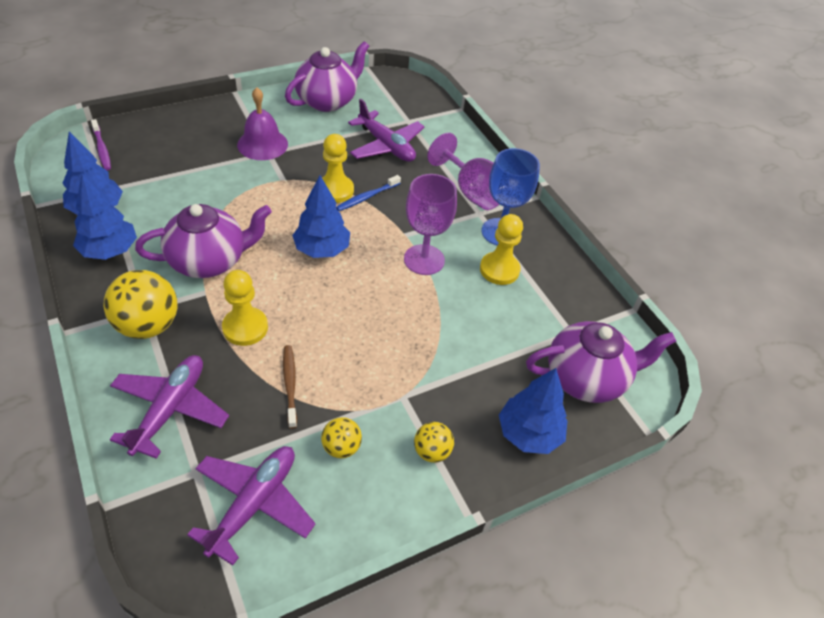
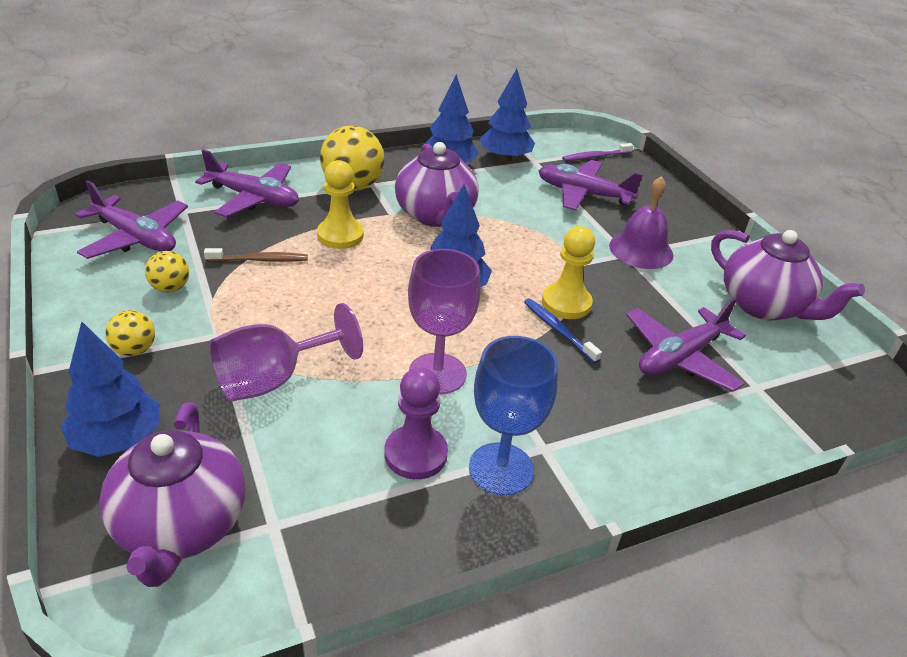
camera: 95 degrees right, 10 degrees down
purple goblet [427,133,499,210] -> purple goblet moved to [210,303,363,402]
yellow pawn [480,214,523,285] -> purple pawn [384,367,448,479]
none -> purple plane [539,160,643,210]

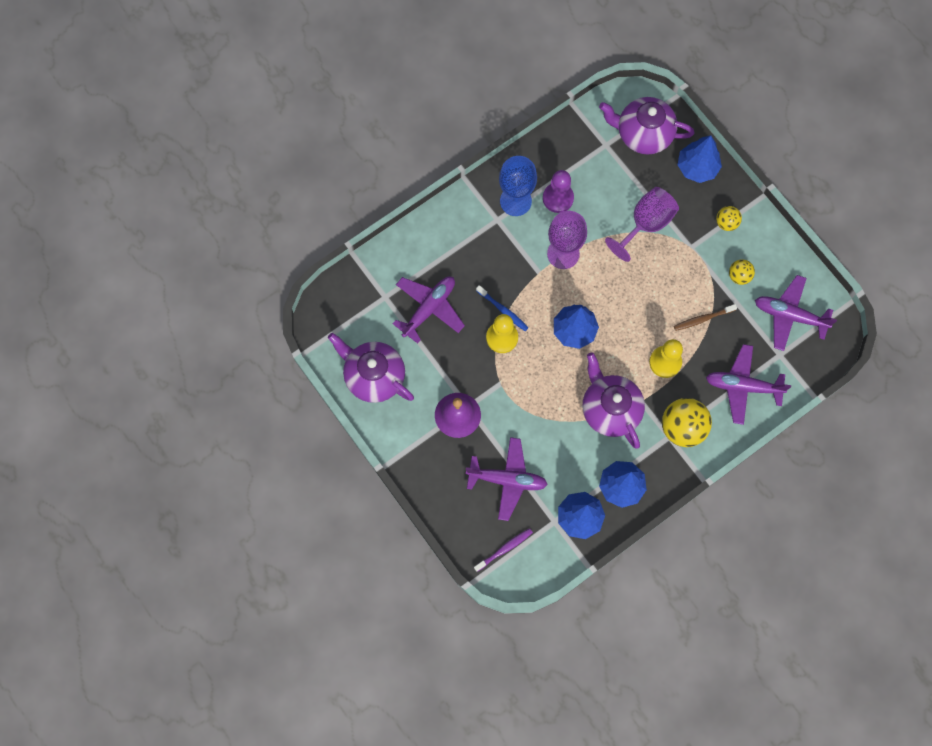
camera: 170 degrees right, 35 degrees up
purple teapot [99,402,246,587] -> purple teapot turned 60 degrees counterclockwise [599,97,695,154]

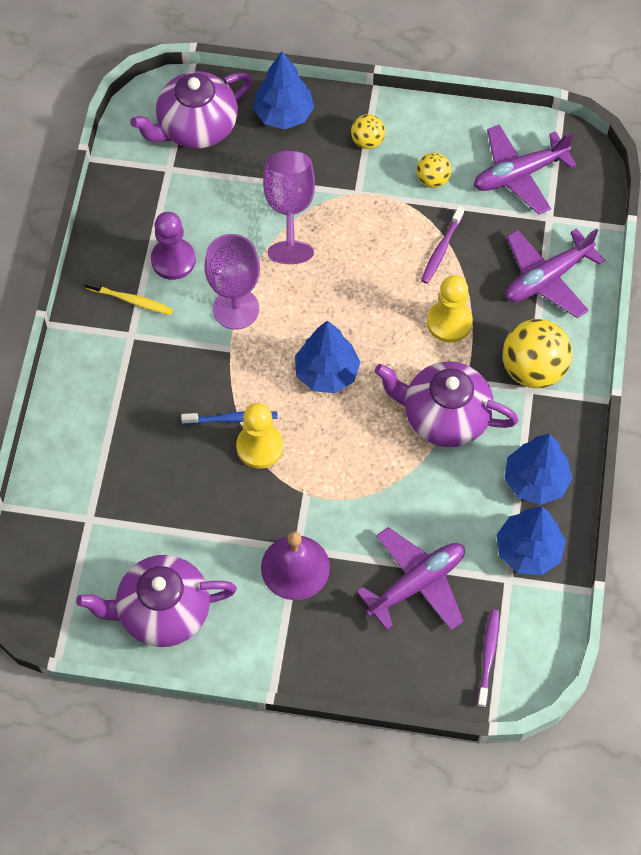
camera: 45 degrees left, 10 degrees down
purple plane [393,277,465,344] -> none
blue goblet [499,156,537,216] -> yellow toothbrush [84,278,173,315]
brown toothbrush [674,304,737,331] -> purple toothbrush [421,206,464,284]

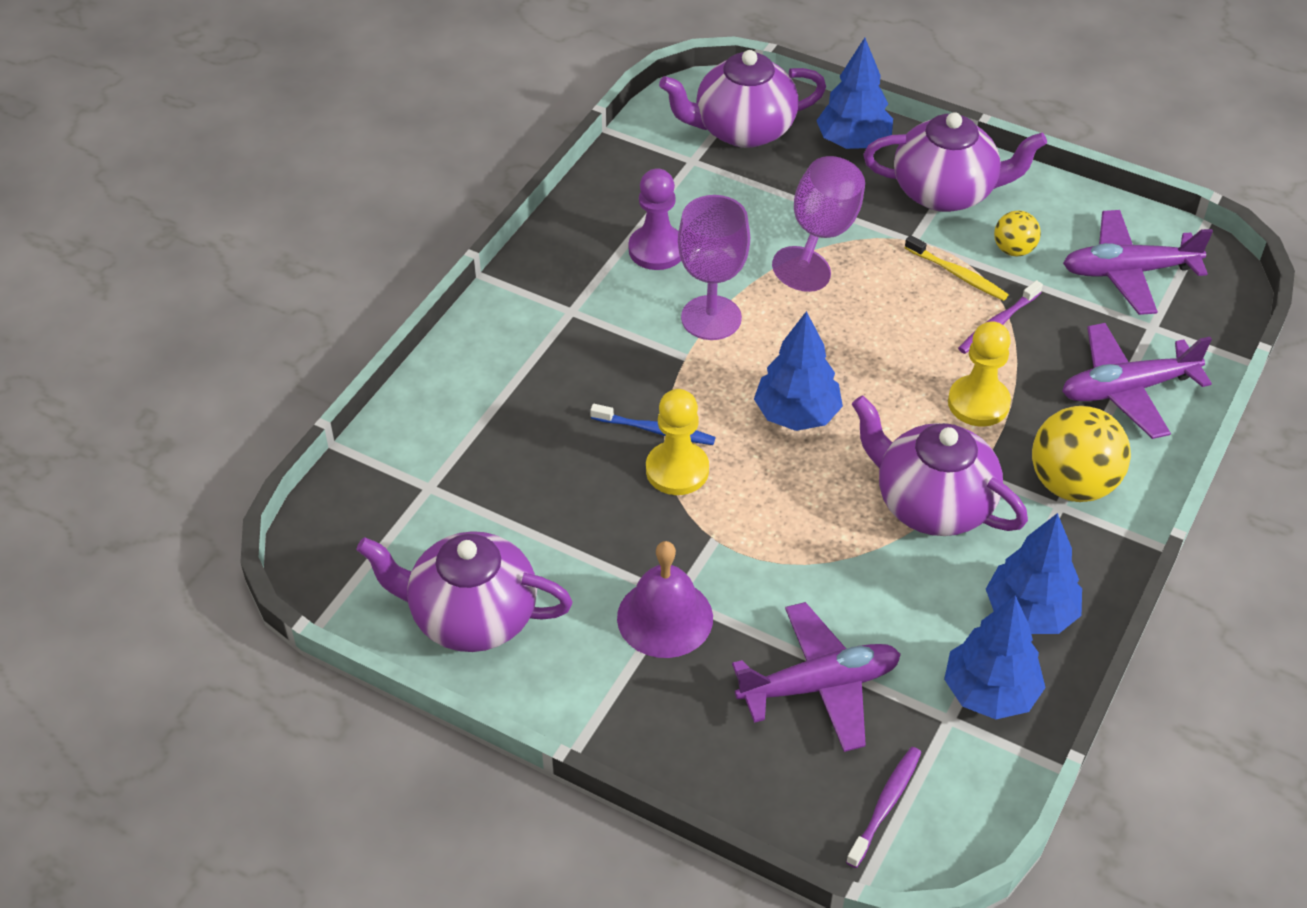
camera: 20 degrees right, 15 degrees down
yellow toothbrush [84,278,173,315] -> yellow toothbrush moved to [905,235,1008,301]
yellow ball [351,114,385,149] -> purple teapot [864,112,1047,212]

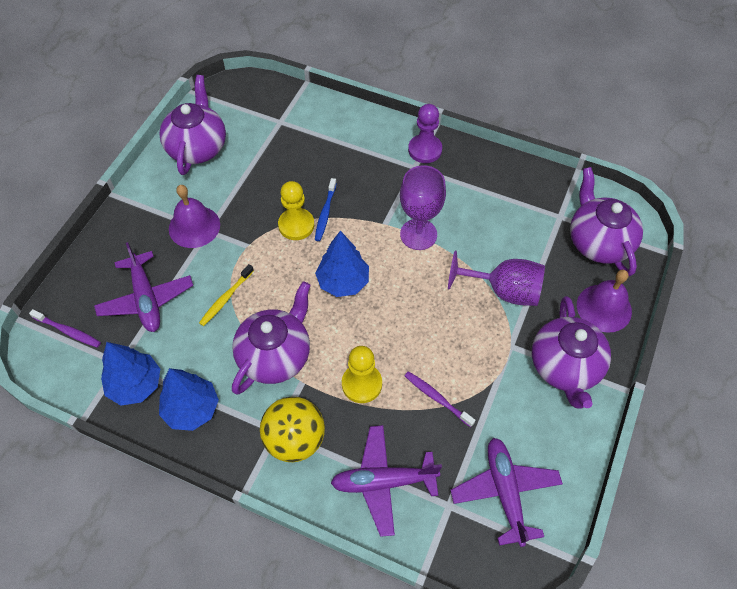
camera: 85 degrees right, 10 degrees up
purple pawn [629,168,681,270] -> purple pawn moved to [408,104,442,163]
blue tree [816,38,893,149] -> purple bell [577,270,632,333]
yellow toothbrush [905,235,1008,301] -> yellow toothbrush moved to [199,264,254,326]
yellow ball [994,211,1041,256] -> none
purple plane [1062,323,1212,439] -> purple plane turned 75 degrees counterclockwise [331,425,442,537]

